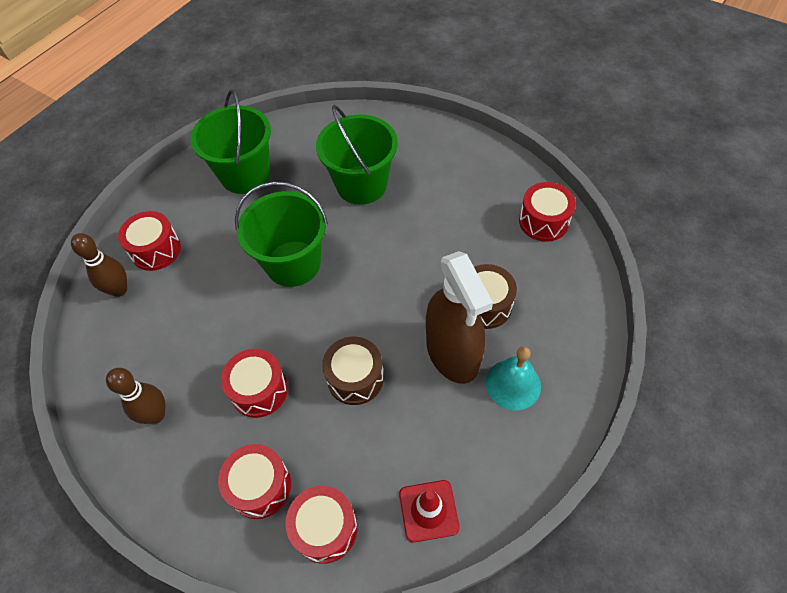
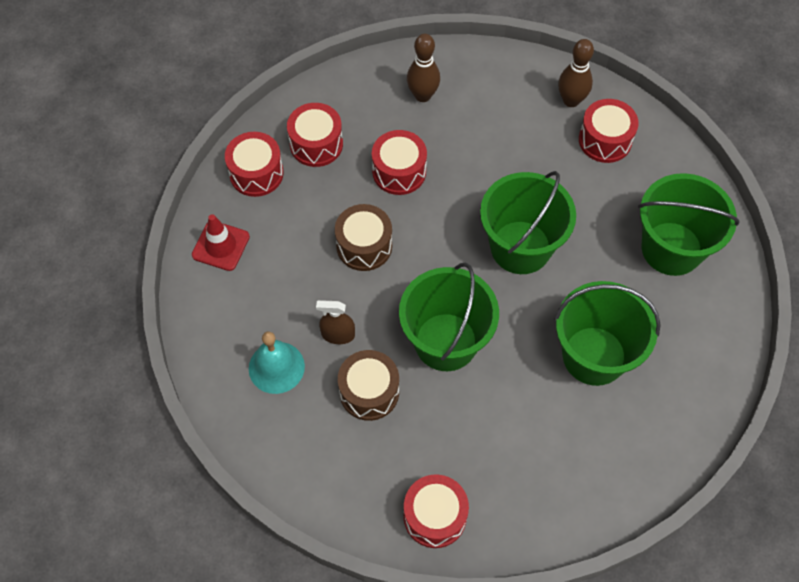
camera: 115 degrees right, 5 degrees up
brown spray bottle [426,251,493,384] -> brown spray bottle [316,300,355,344], size x0.44
none -> green bucket [399,263,499,371]

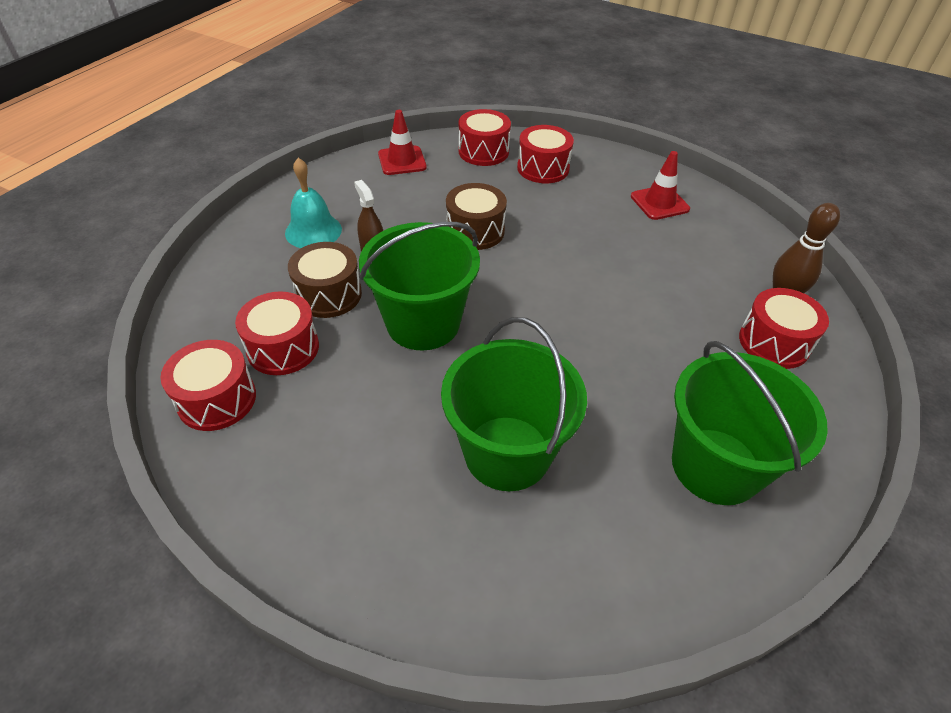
camera: 55 degrees right, 15 degrees down
red drum [372,130,427,195] -> red drum moved to [235,292,319,375]
brown bowling pin [407,34,440,102] -> red traffic cone [631,151,690,220]
green bucket [480,171,576,274] -> none

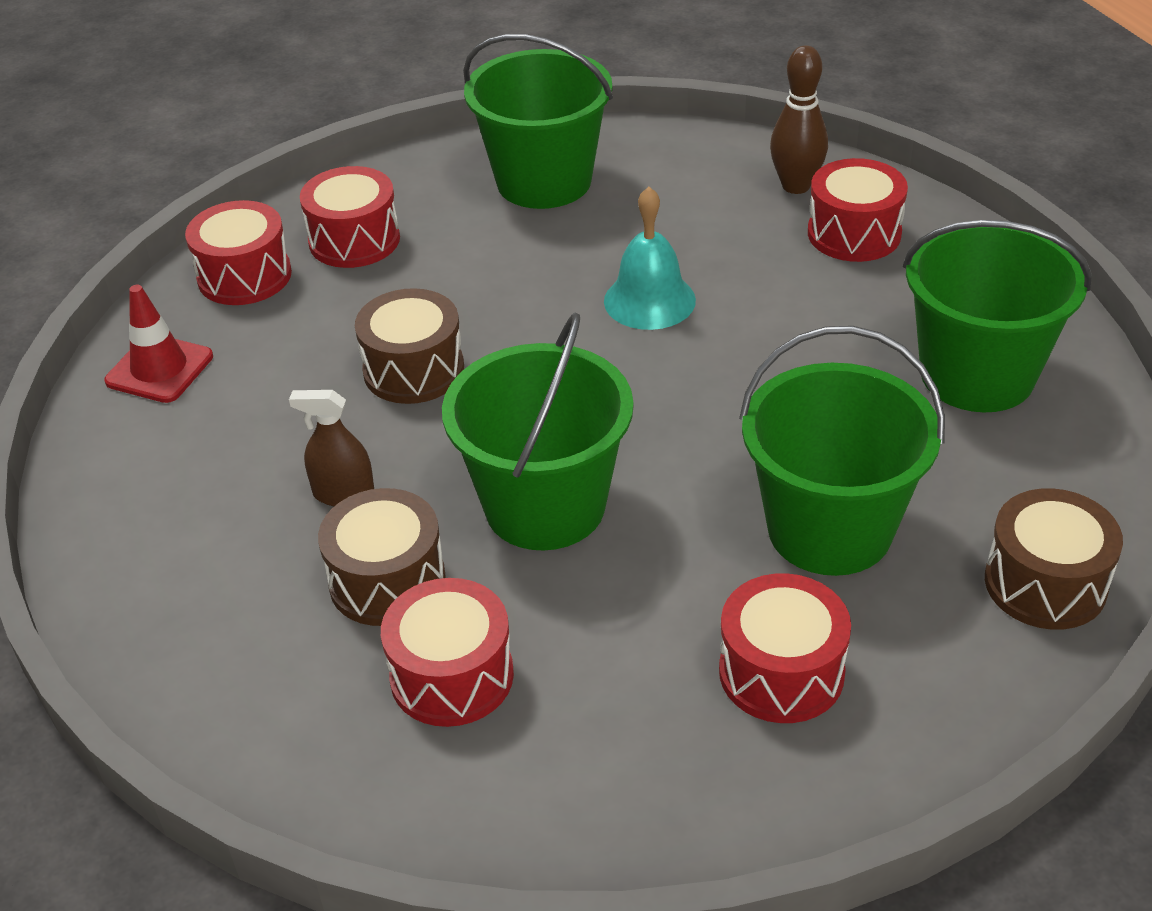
camera: 50 degrees left, 5 degrees down
red drum [160,340,256,431] -> red drum moved to [719,573,851,723]
turquoise bell [285,158,342,248] -> turquoise bell moved to [604,187,696,330]
red traffic cone [631,151,690,220] -> green bucket [463,34,613,209]
none -> brown drum [985,488,1123,630]

